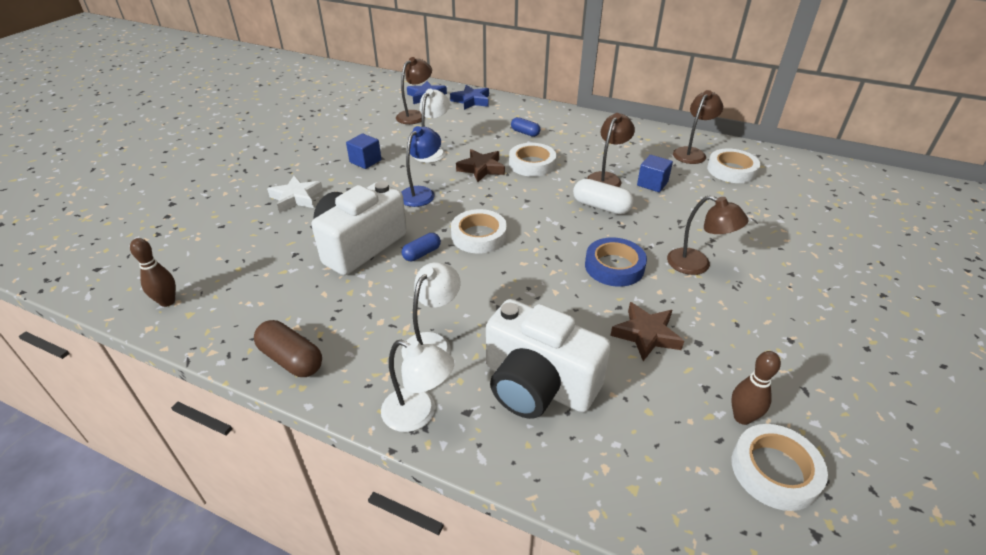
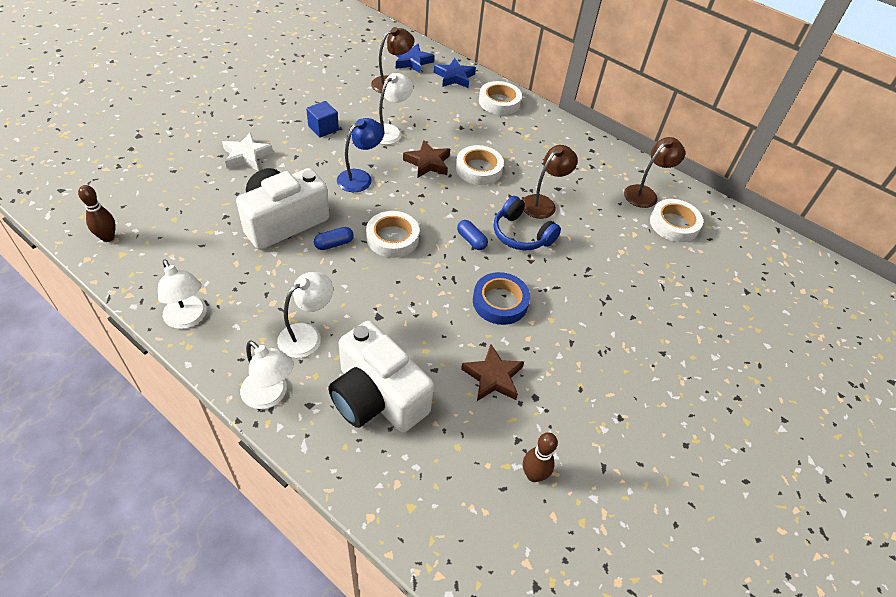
camera: 10 degrees right, 10 degrees up
brown capsule [254,320,322,377] -> white lamp [158,259,207,329]
blue capsule [511,117,540,137] -> blue capsule moved to [457,220,488,250]
white capsule [573,179,634,214] -> blue headphones [493,196,561,250]
blue cube [637,155,673,192] -> none
brown lamp [667,195,749,275] -> none
white tape [732,424,828,511] -> white tape moved to [479,81,522,115]

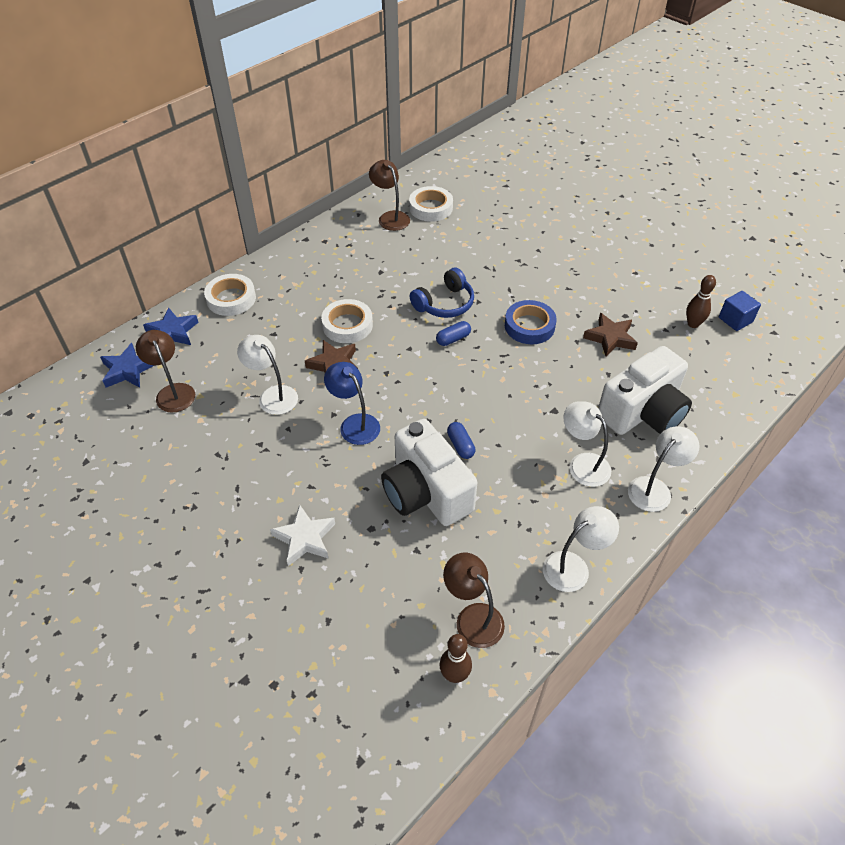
camera: 80 degrees left, 0 degrees up
blue cube [306,101,339,138] -> blue cube moved to [719,291,761,331]
white tape [366,211,419,258] -> none
brown lamp [523,145,578,219] -> brown lamp moved to [443,553,505,648]

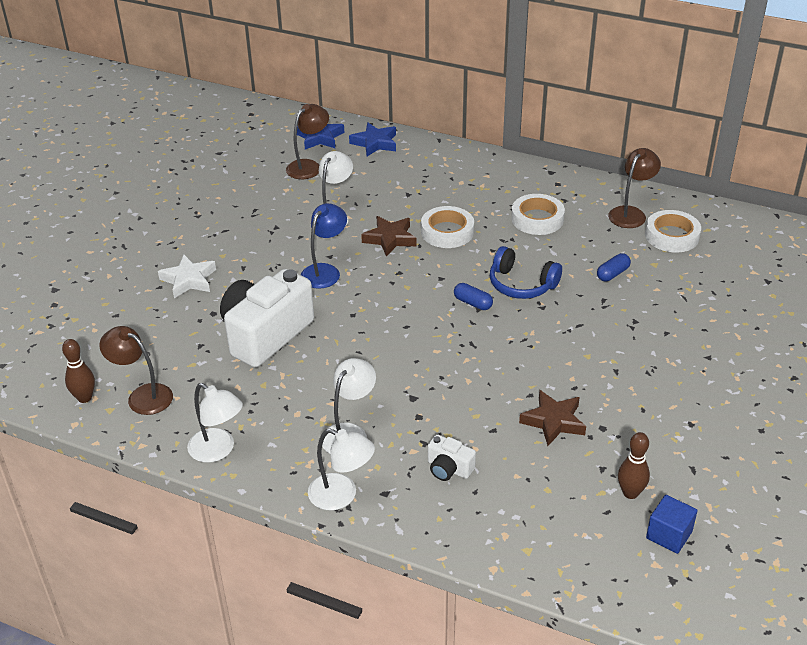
camera: 70 degrees right, 10 degrees down
white tape [204,274,256,316] -> white tape moved to [511,194,565,235]
brown lamp [443,553,505,648] -> brown lamp turned 90 degrees counterclockwise [99,326,173,415]
blue capsule [447,422,475,459] -> blue capsule moved to [597,253,631,281]
blue tape [505,300,557,344] -> none
white camera [598,346,692,435] -> white camera [428,434,476,481], size x0.44

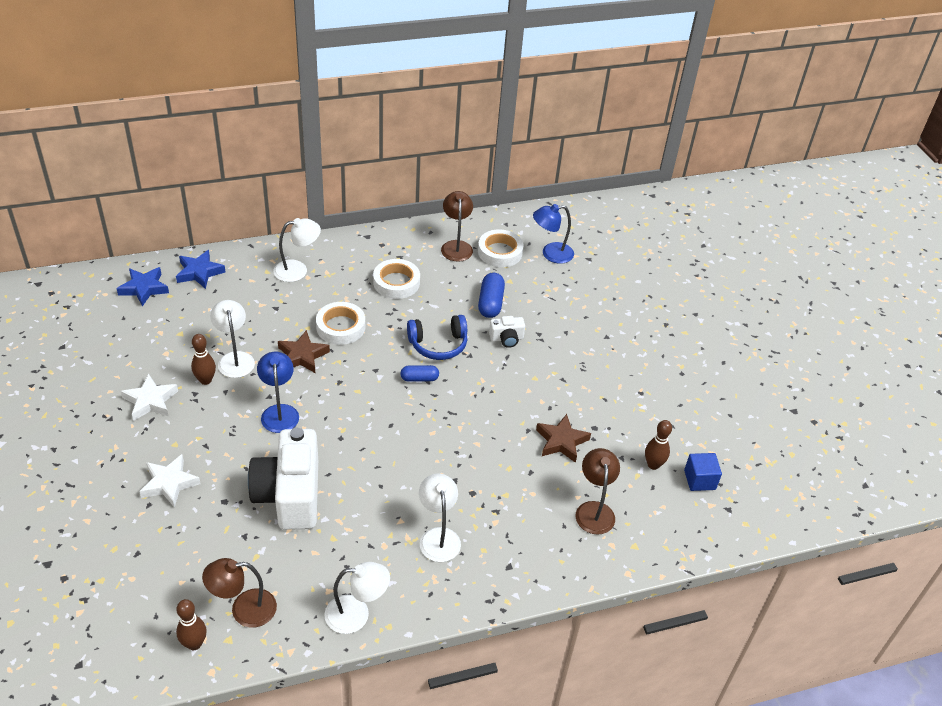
camera: 45 degrees left, 5 degrees up
brown lamp [286,104,329,179] -> brown lamp moved to [575,448,620,535]
white lamp [308,429,375,510] -> white lamp moved to [274,218,321,282]
white camera [428,434,476,481] -> white camera moved to [489,316,525,348]
blue capsule [597,253,631,281] -> blue capsule [478,273,505,318], size x1.56
none -> white star [121,373,178,421]
none -> brown bowling pin [191,334,216,385]
none -> blue lamp [533,204,574,264]

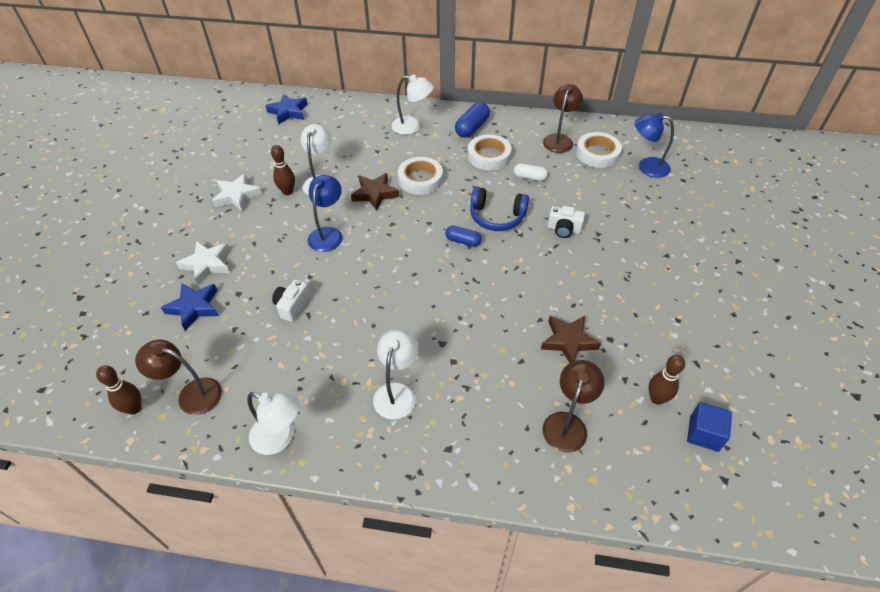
camera: 30 degrees right, 5 degrees up
blue star [176,250,226,289] -> blue star moved to [161,283,219,331]
white camera [248,428,318,530] -> white camera [272,279,310,322], size x0.44
blue capsule [478,273,505,318] -> blue capsule moved to [455,102,490,138]
none -> white capsule [514,163,548,181]

